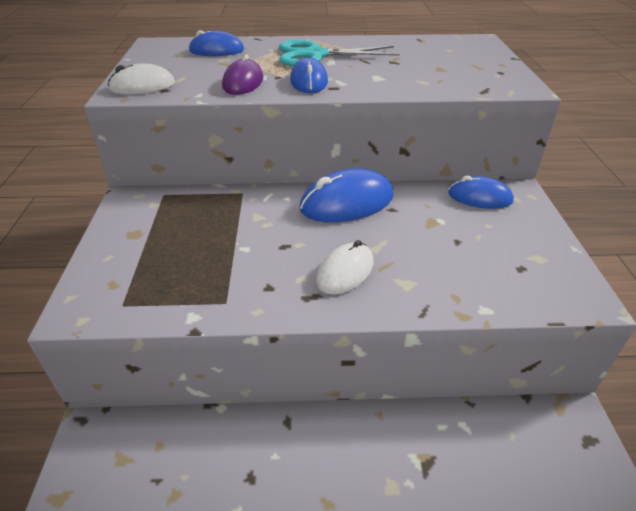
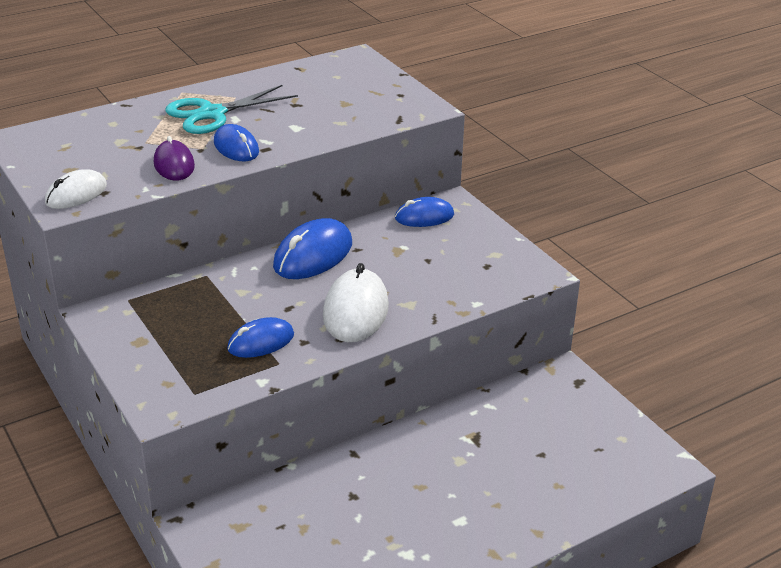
camera: 30 degrees left, 5 degrees down
blue mouse [189,30,244,56] -> blue mouse moved to [227,317,294,358]
white mouse [316,240,374,295] -> white mouse [323,263,389,342], size x1.56

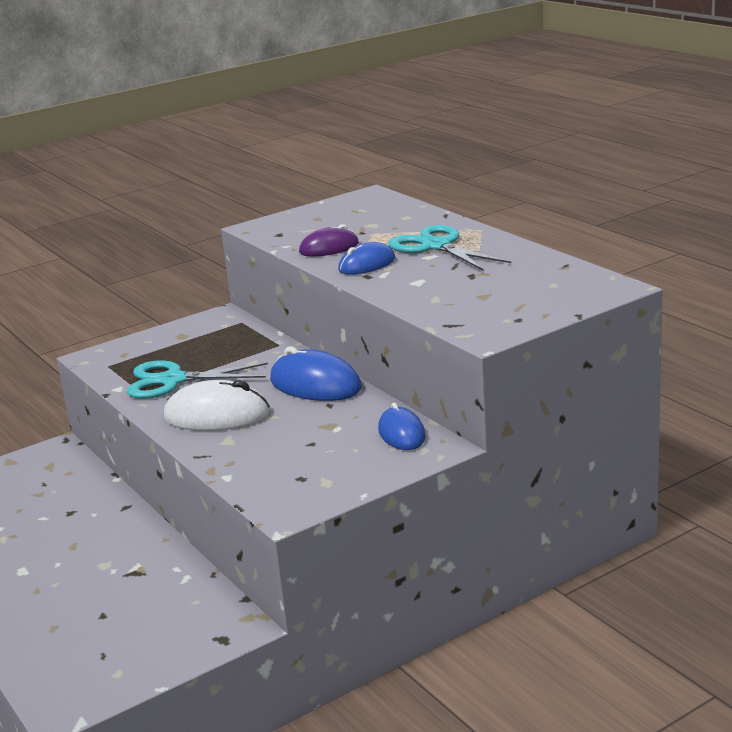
camera: 90 degrees right, 10 degrees down
white mouse [45,169,107,209] -> none
blue mouse [227,317,294,358] -> turquoise scissors [127,360,268,399]

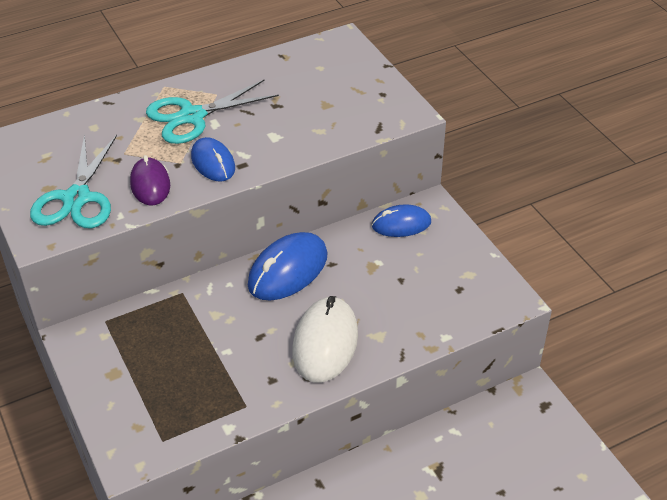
camera: 85 degrees left, 20 degrees up
turquoise scissors [127,360,268,399] -> turquoise scissors moved to [30,134,117,228]

